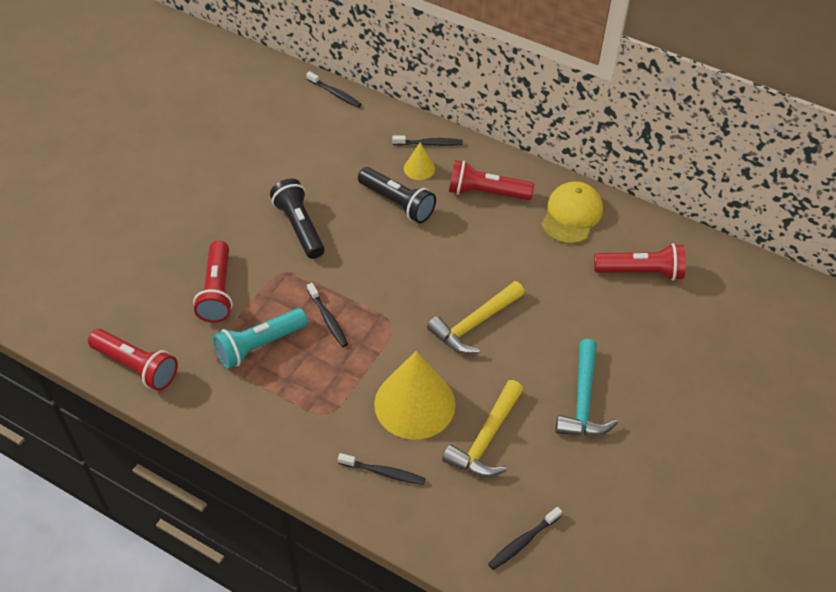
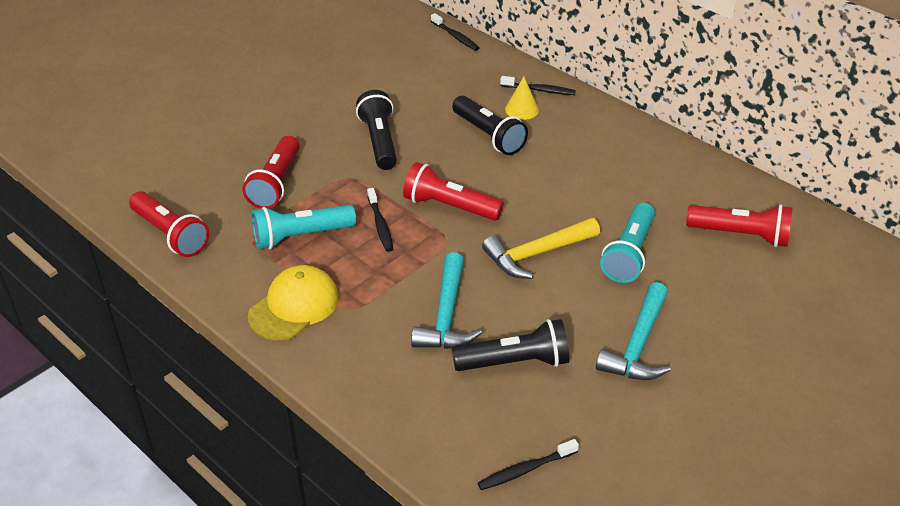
camera: 15 degrees right, 10 degrees down
black toothbrush [338,453,426,485] -> none
yellow cone [374,351,456,440] -> turquoise hammer [411,252,482,349]
yellow hammer [442,380,524,477] -> black flashlight [452,319,569,371]
red flashlight [449,160,534,200] -> red flashlight moved to [403,162,504,221]
yellow cap [541,181,603,244] -> yellow cap moved to [248,265,339,340]
none -> turquoise flashlight [600,203,655,283]

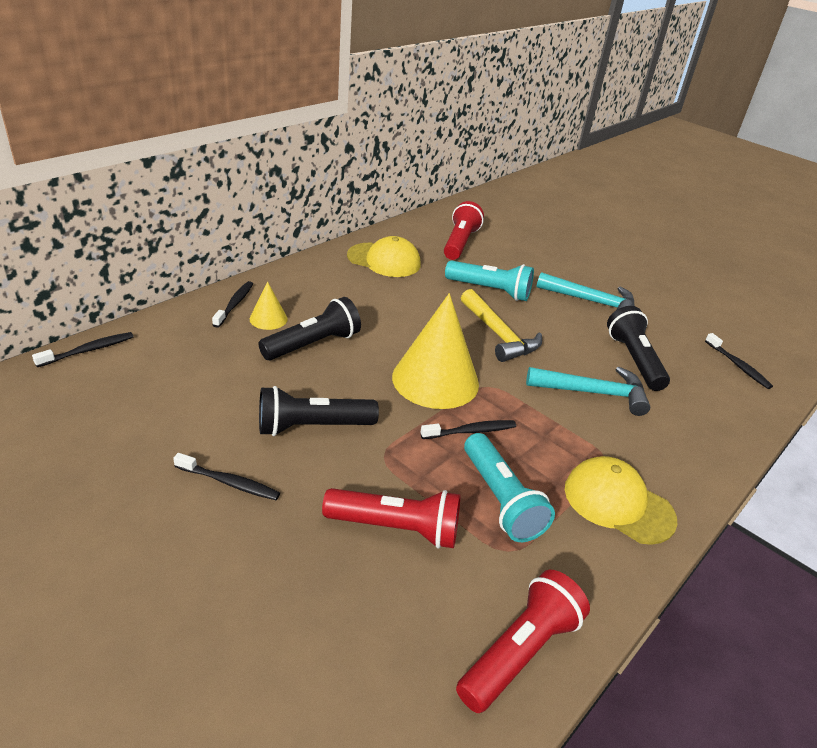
camera: 95 degrees left, 5 degrees down
red flashlight [403,162,504,221] -> yellow cone [392,293,479,409]
none -> black toothbrush [173,453,280,500]
none -> yellow cap [347,236,421,277]

